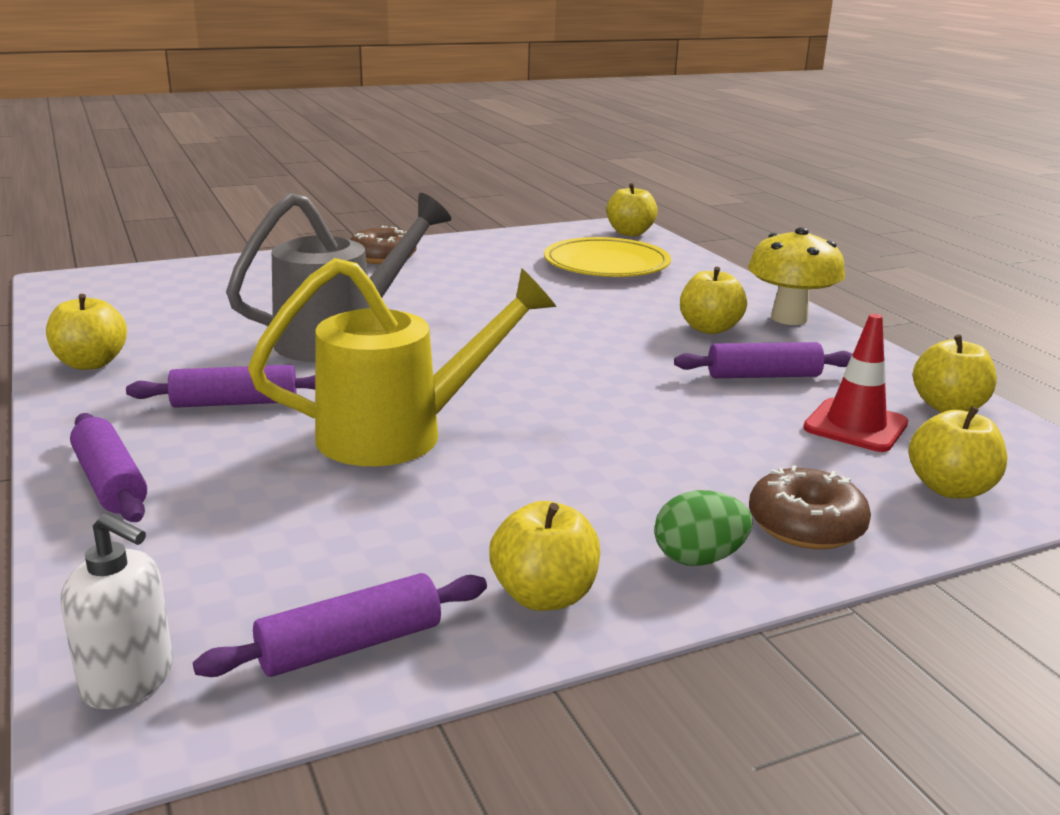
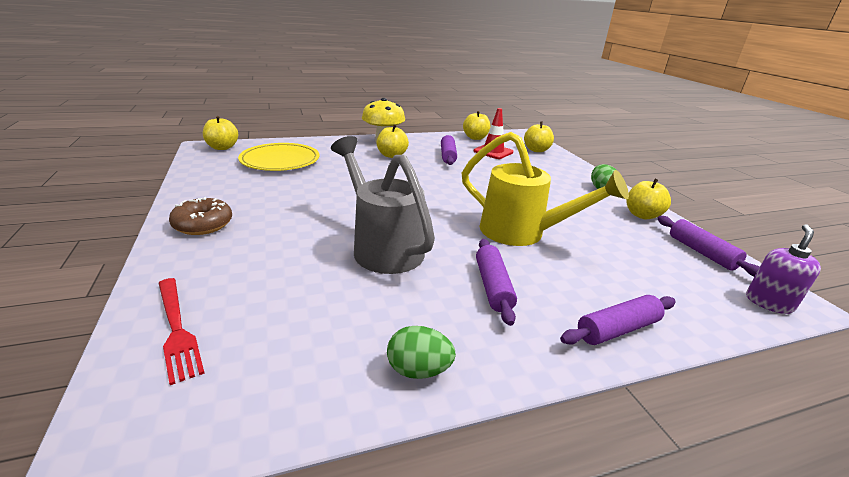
camera: 85 degrees left, 5 degrees up
yellow apple [46,294,127,370] -> green egg [387,326,456,379]
white soap dispenser [60,513,173,709] -> purple soap dispenser [746,224,821,314]
yellow watering can [248,258,557,466] -> yellow watering can turned 135 degrees clockwise [462,132,629,246]
brown donut [749,465,871,549] -> none
none -> red fork [159,278,204,385]

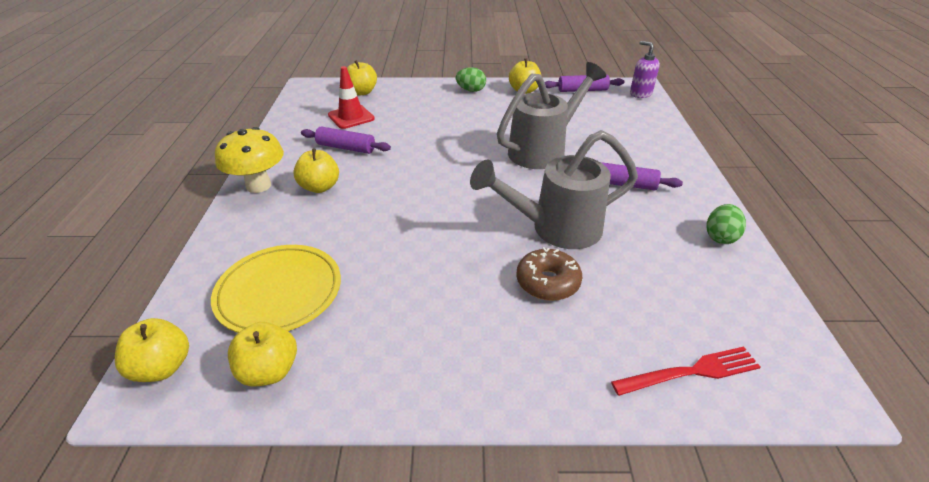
camera: 70 degrees left, 10 degrees up
brown donut [169,197,232,235] -> brown donut moved to [516,247,582,301]
yellow watering can [462,132,629,246] -> grey watering can [497,62,606,169]
yellow apple [463,111,490,140] -> yellow apple moved to [228,322,297,386]
purple rolling pin [560,295,676,345] -> none

